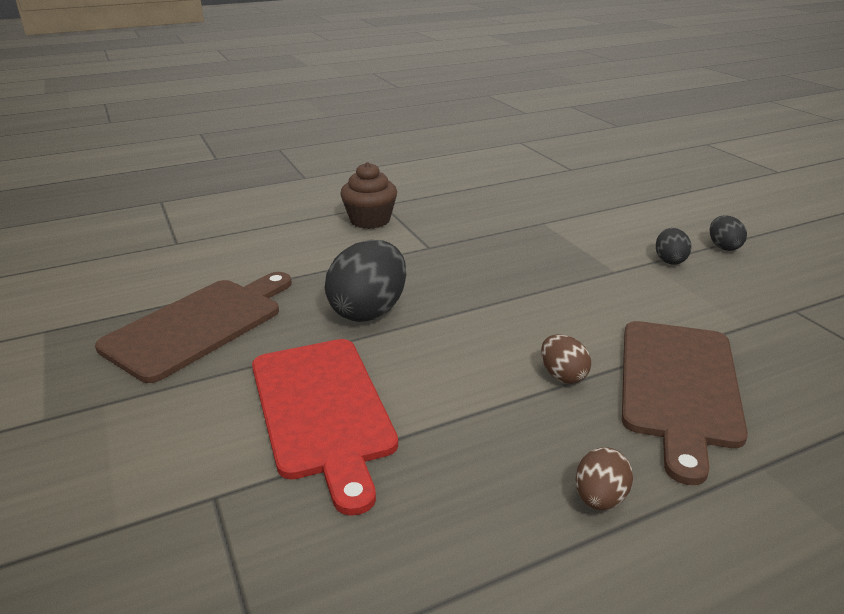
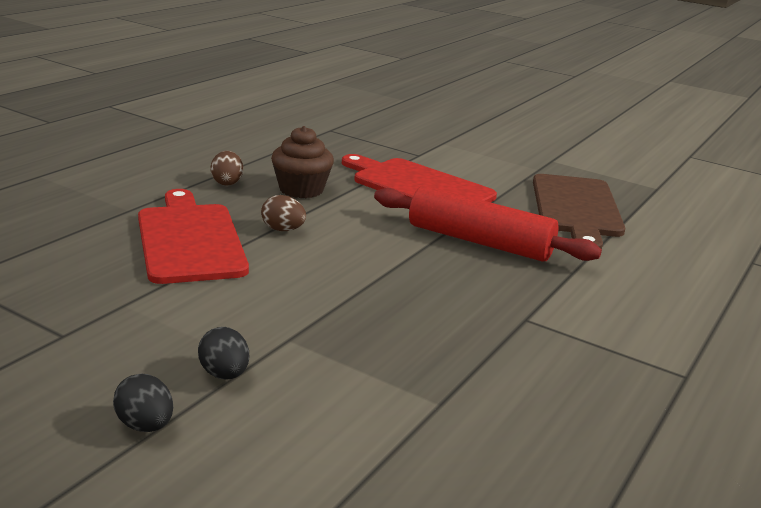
camera: 145 degrees right, 5 degrees down
black egg [325,240,406,322] -> red rolling pin [374,186,602,262]
brown cupcake [340,162,397,229] -> brown cupcake moved to [271,126,334,198]
brown cutting board [622,321,748,485] -> red cutting board [138,189,249,284]

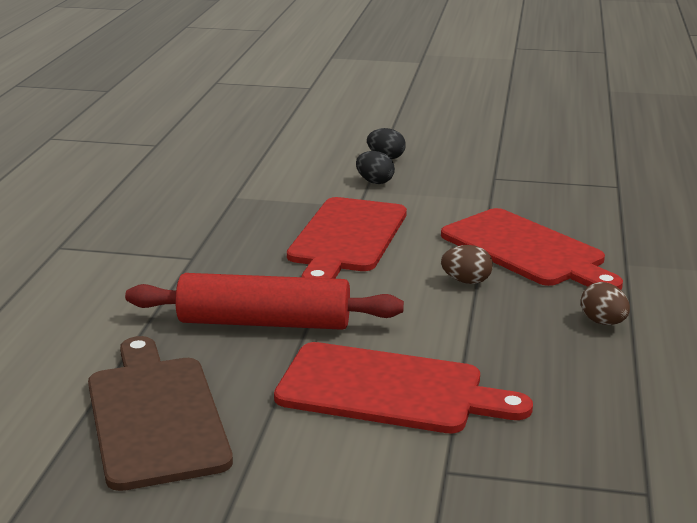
camera: 160 degrees right, 0 degrees up
brown cupcake [271,126,334,198] -> none
none -> red cutting board [287,197,407,279]

